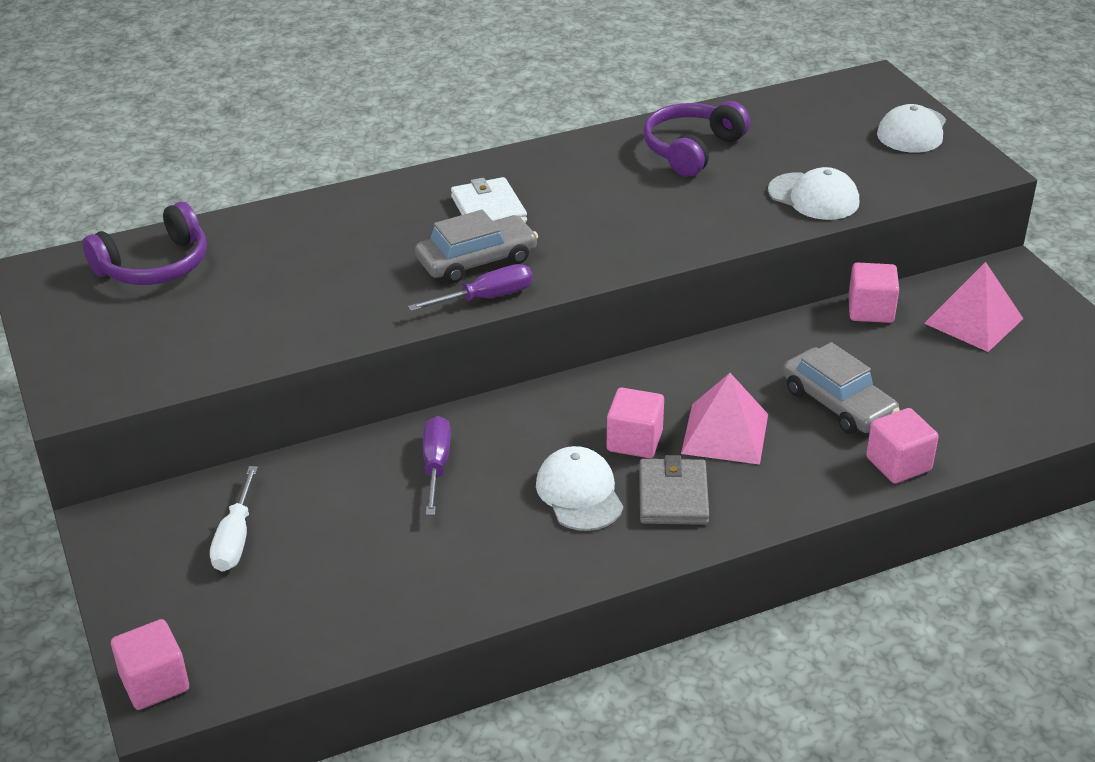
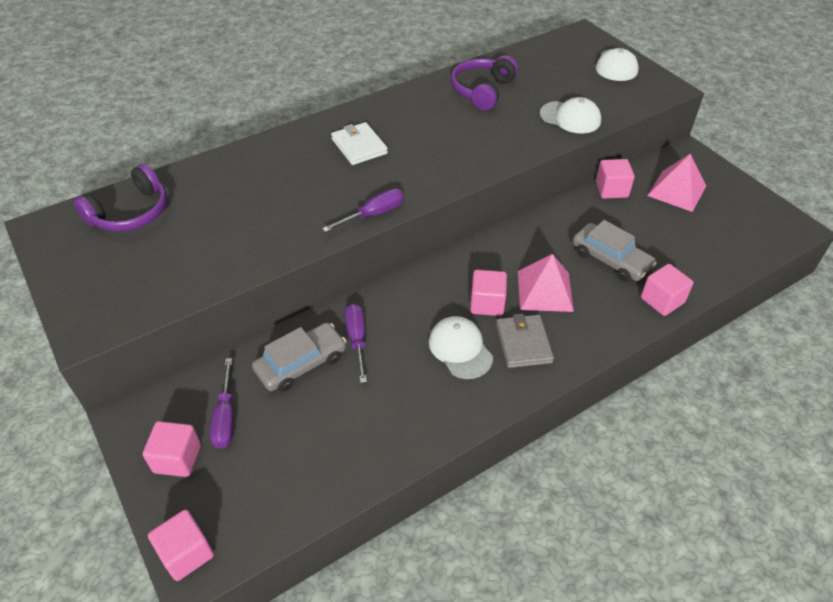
camera: 10 degrees left, 10 degrees up
white screwdriver [210,466,258,572] -> purple screwdriver [210,358,234,449]
grey car [415,210,538,283] -> grey car moved to [252,322,346,392]
none -> pink cube [143,421,201,477]

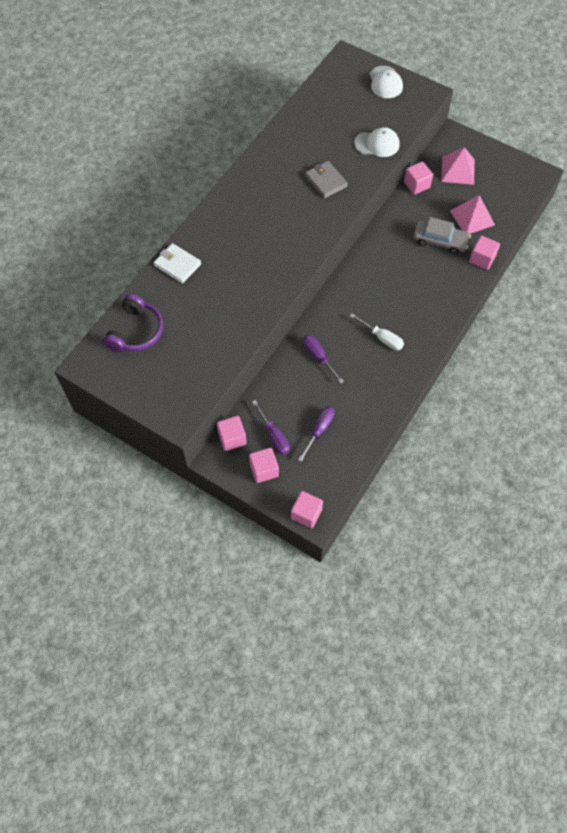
camera: 25 degrees left, 15 degrees up
grey car [252,322,346,392] -> none
purple screwdriver [322,188,404,232] -> purple screwdriver moved to [298,406,335,462]
white wallet [331,122,388,165] -> white wallet moved to [154,243,201,284]
white cap [429,316,493,379] -> white screwdriver [350,314,404,350]
purple headphones [451,55,518,110] -> none
pink cube [470,270,507,316] -> pink cube moved to [216,416,246,451]
grey wallet [496,314,554,368] -> grey wallet moved to [305,161,348,198]
pink pyramid [518,254,574,312] -> pink pyramid moved to [450,195,495,234]

